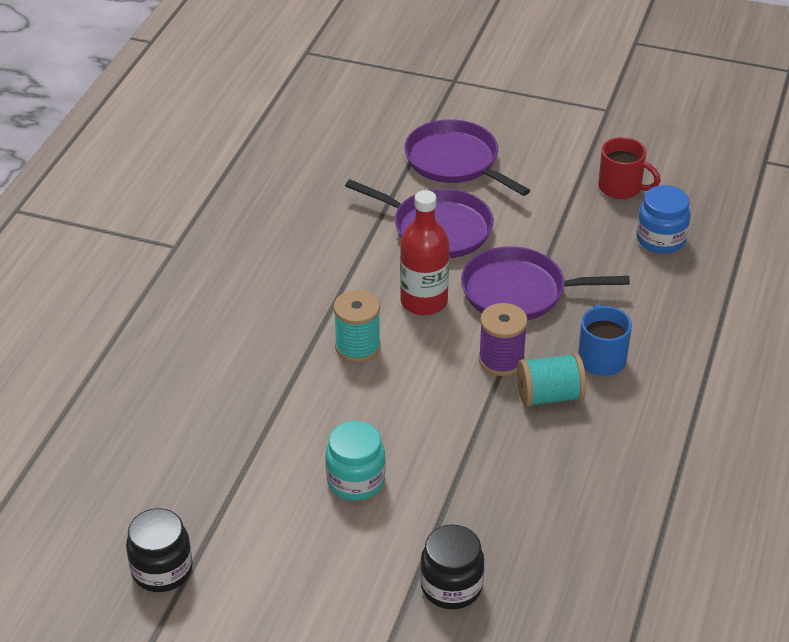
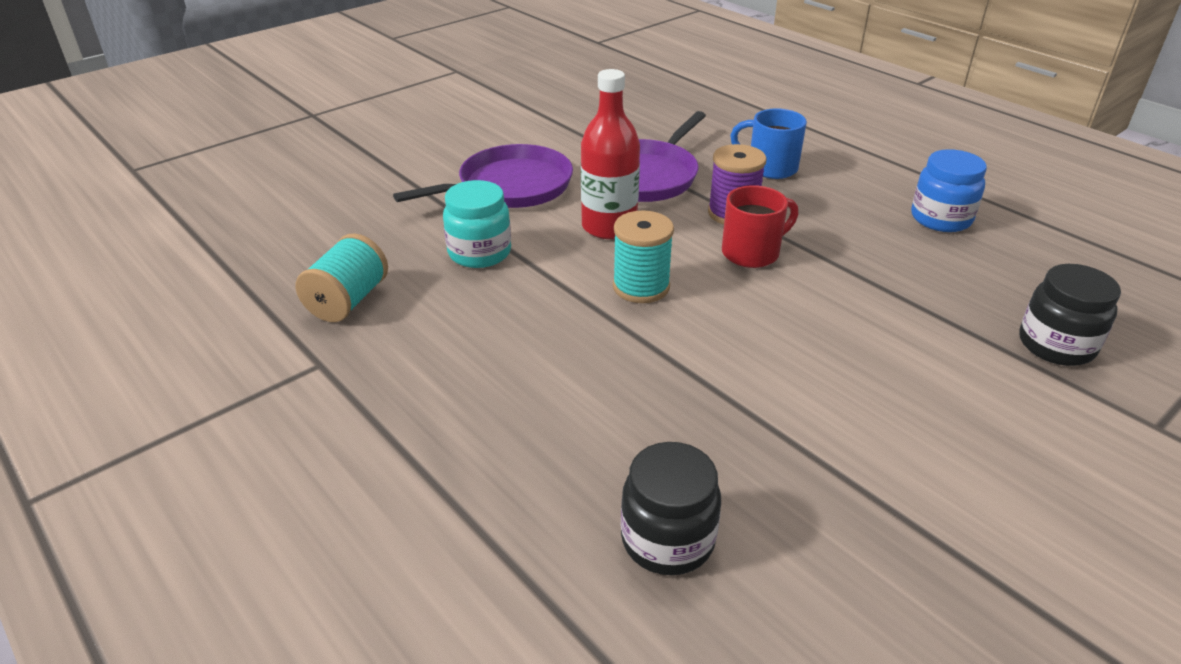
camera: 60 degrees left, 5 degrees down
black jar [126,508,193,592] -> black jar moved to [621,442,721,575]
turquoise jar [325,421,386,501] -> turquoise jar moved to [443,180,511,268]
purple pan [404,119,530,196] -> none
turquoise spool [517,353,586,407] -> turquoise spool moved to [295,234,388,322]
red mug [598,137,661,199] -> red mug moved to [722,185,799,268]
blue jar [636,185,691,254] -> blue jar moved to [911,149,987,232]

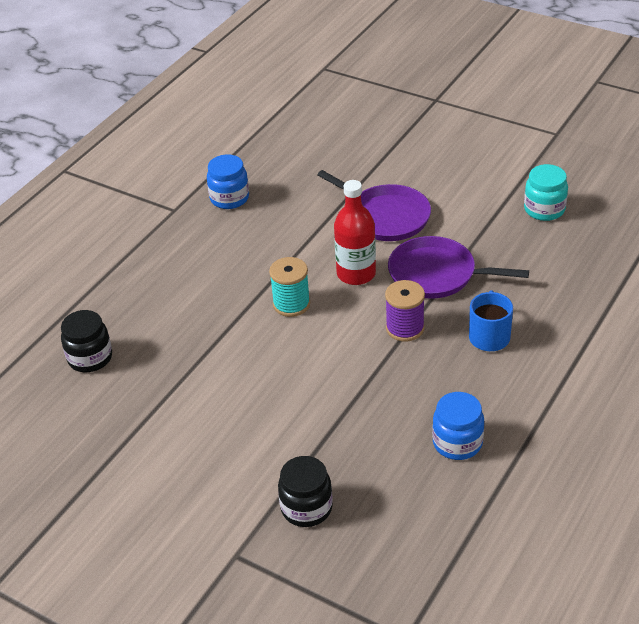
camera: 75 degrees right, 5 degrees up
turquoise spool [295,234,388,322] -> blue jar [207,154,249,209]
turquoise jar [443,180,511,268] -> turquoise jar moved to [524,164,568,221]
red mug [722,185,799,268] -> none

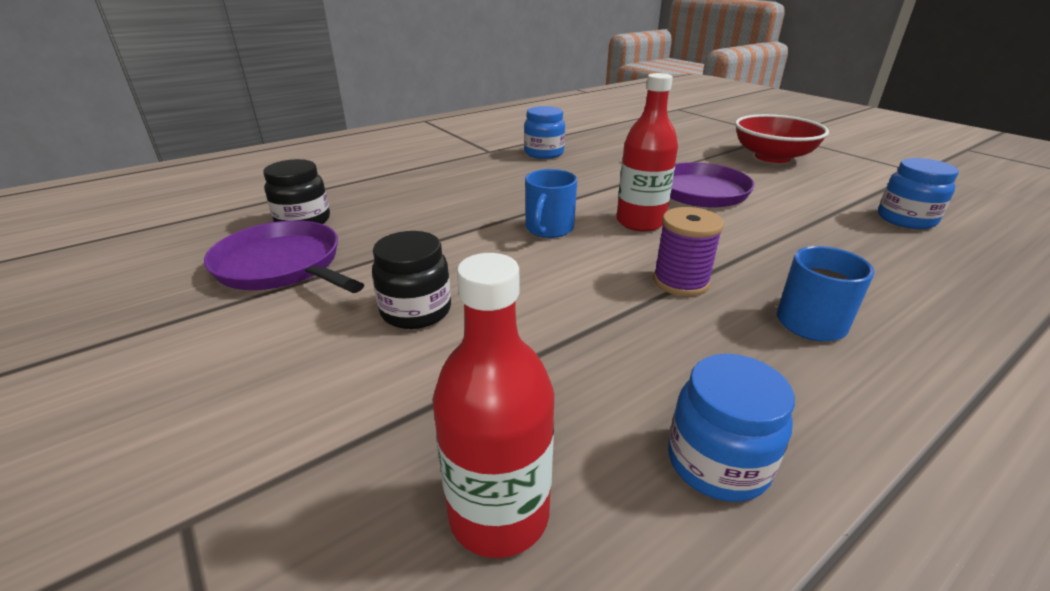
camera: 20 degrees right, 10 degrees down
turquoise spool [269,257,310,317] -> blue mug [525,169,577,238]
black jar [278,456,333,527] -> black jar moved to [372,231,451,329]
purple pan [388,236,529,299] -> purple pan moved to [204,220,364,293]
turquoise jar [524,164,568,221] -> blue jar [878,158,959,229]
none -> red bottle [433,253,554,558]
none -> red bowl [735,114,829,163]

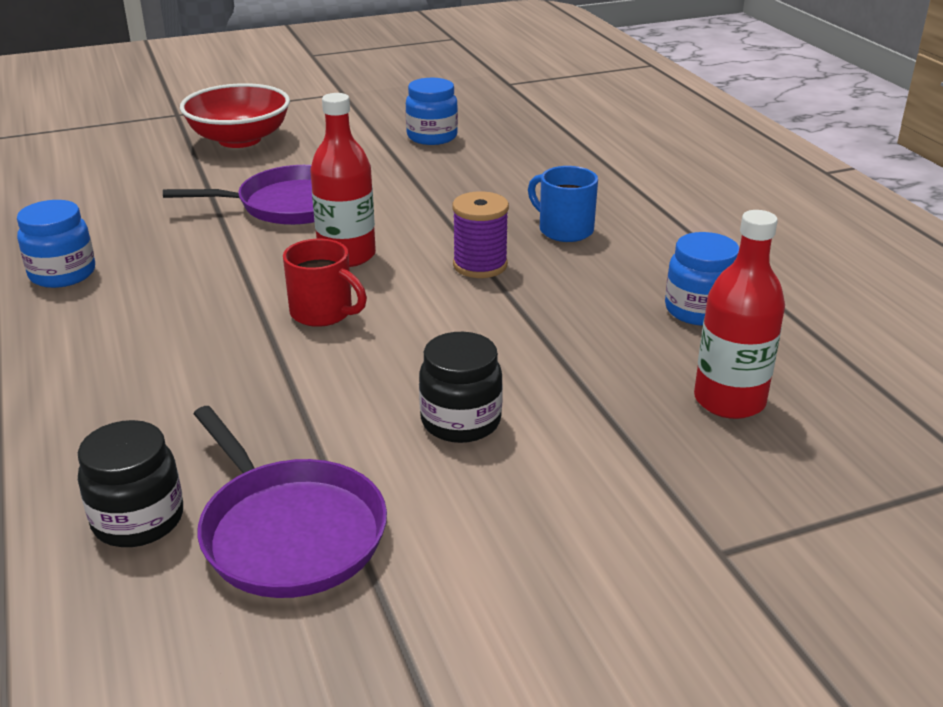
camera: 75 degrees left, 0 degrees up
purple pan [204,220,364,293] -> purple pan turned 90 degrees counterclockwise [194,406,387,598]
blue mug [525,169,577,238] -> red mug [283,239,367,327]

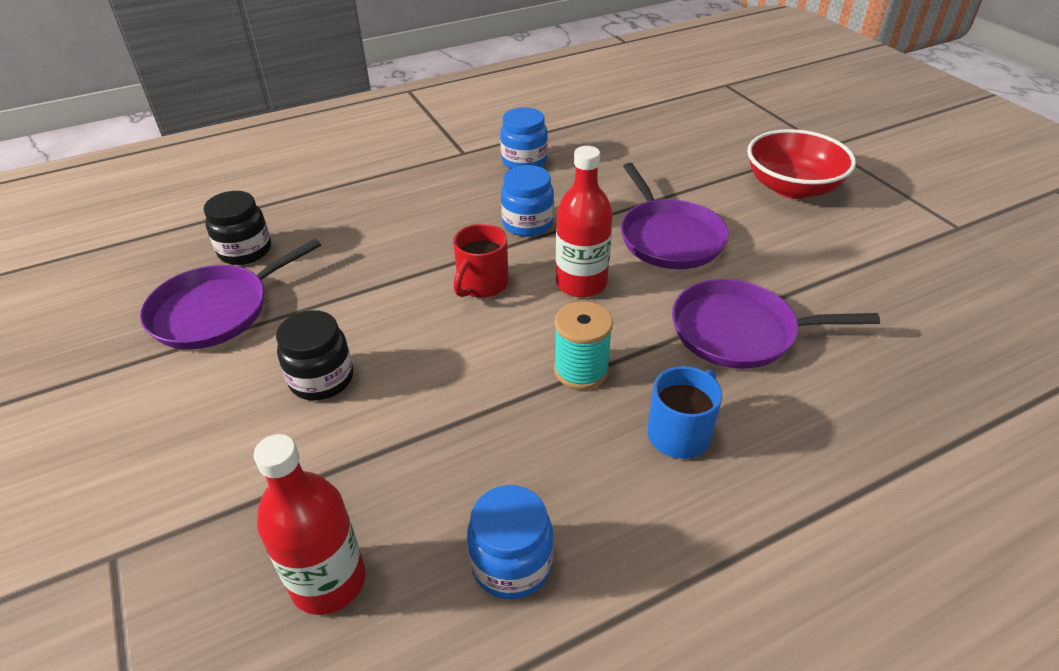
camera: 85 degrees right, 10 degrees up
blue jar [406,78,458,145] -> blue jar moved to [501,165,554,237]
purple spool [452,191,509,278] -> turquoise spool [554,301,613,390]
none -> purple pan [672,279,880,369]

